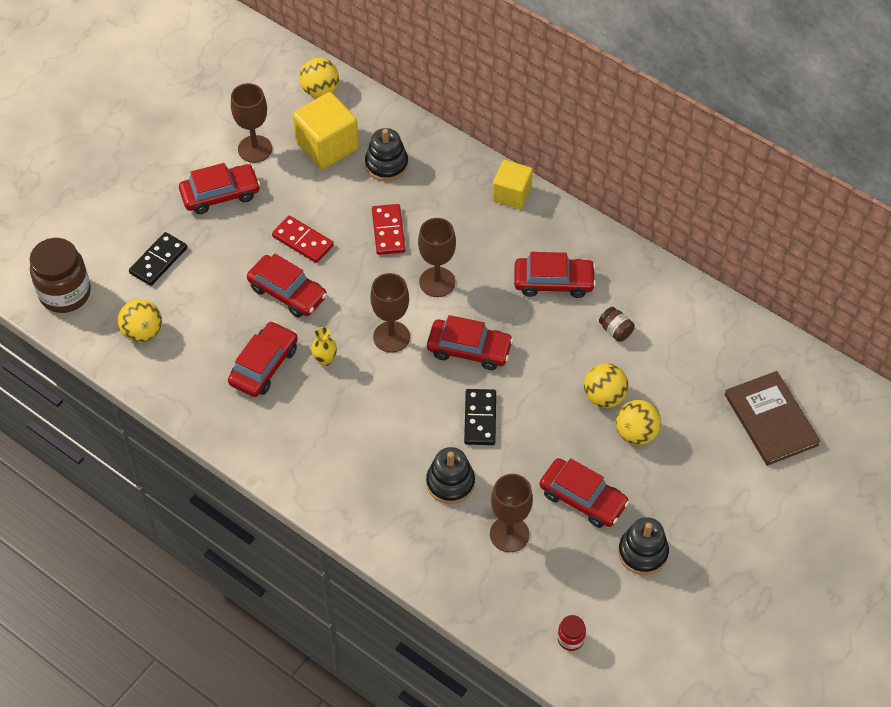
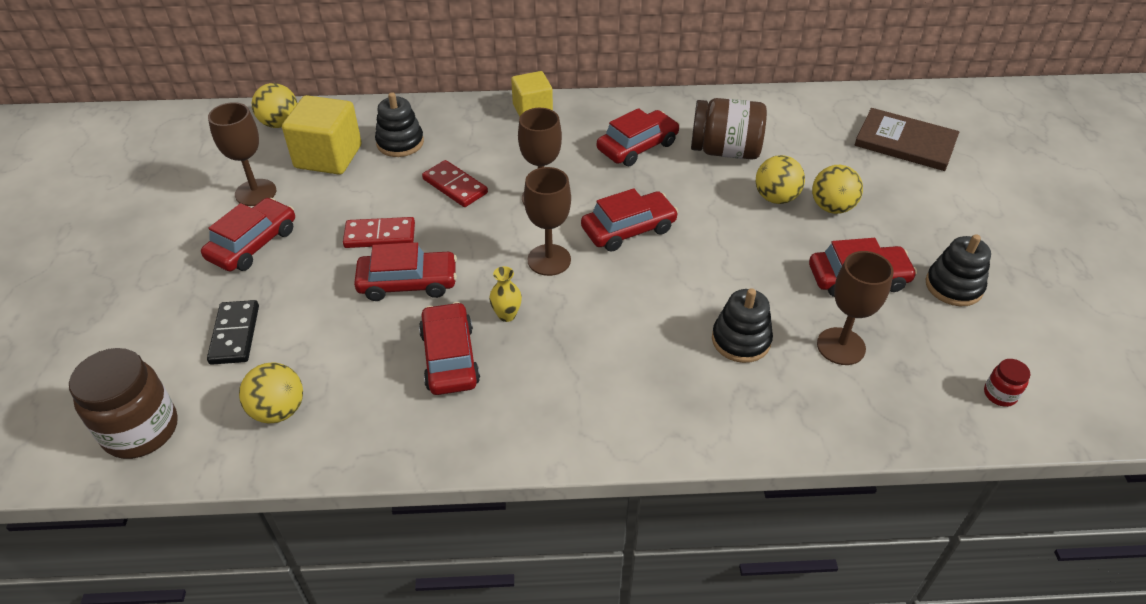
camera: 40 degrees left, 10 degrees down
black domino [464,389,496,445] -> none
brown jar [599,307,635,342] -> brown jar [691,98,767,159], size x2.19

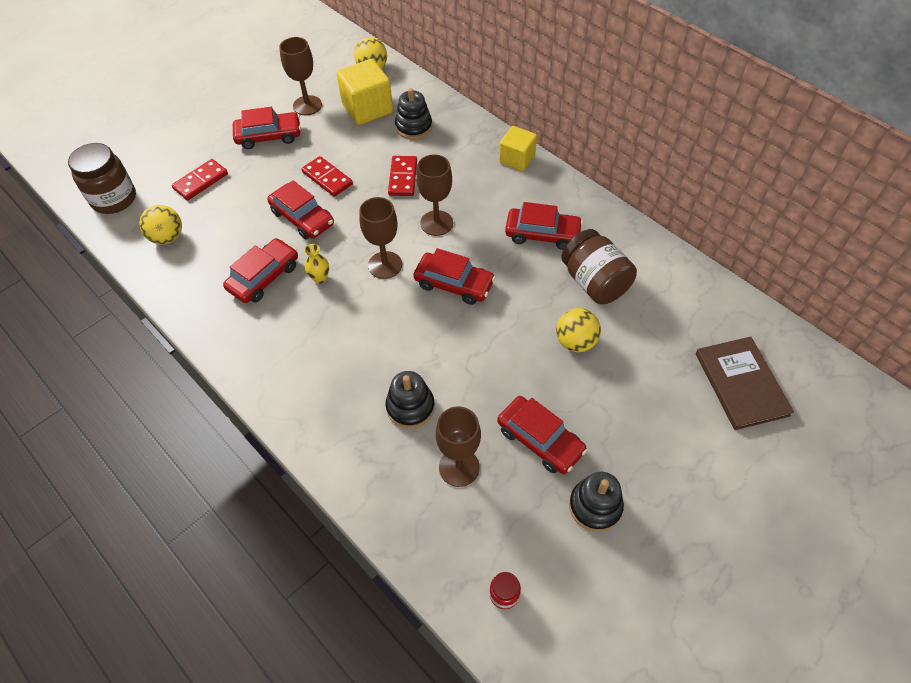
camera: 50 degrees right, 10 degrees up
black domino [207,300,259,365] -> red domino [172,159,228,200]
yellow ball [812,165,863,214] -> none

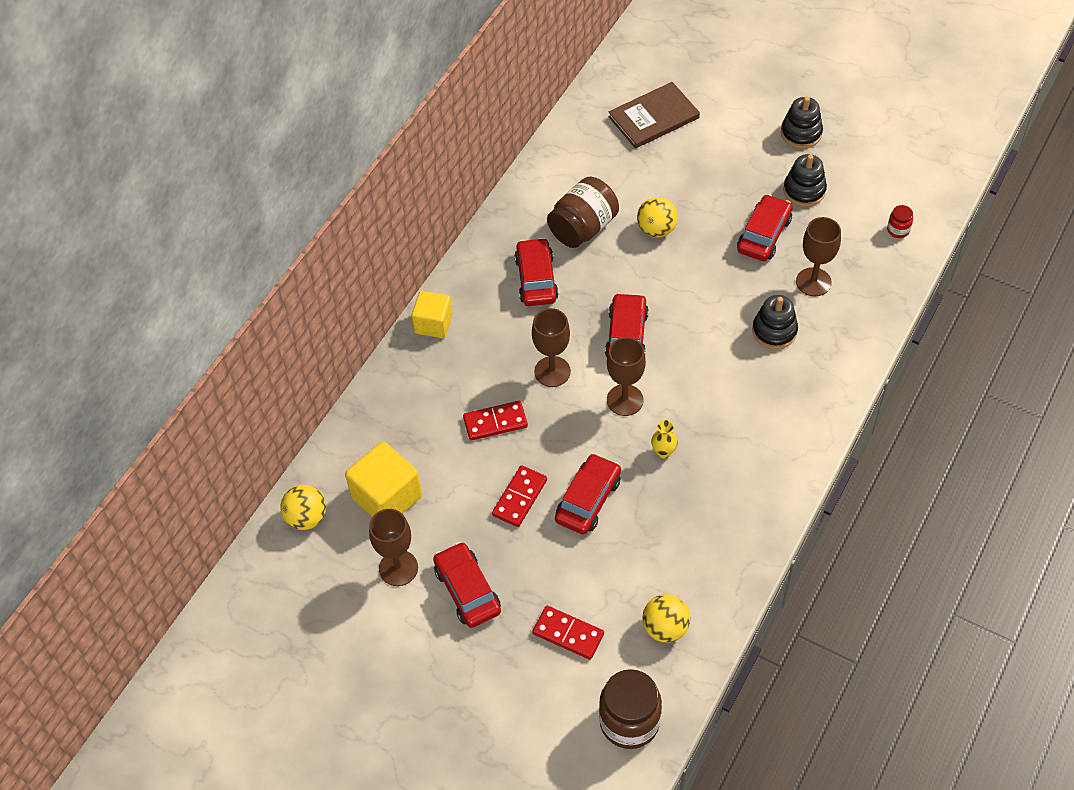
camera: 105 degrees left, 0 degrees up
red car [223,238,298,303] -> none
black stacking toy [395,88,432,139] -> black stacking toy moved to [781,97,823,148]

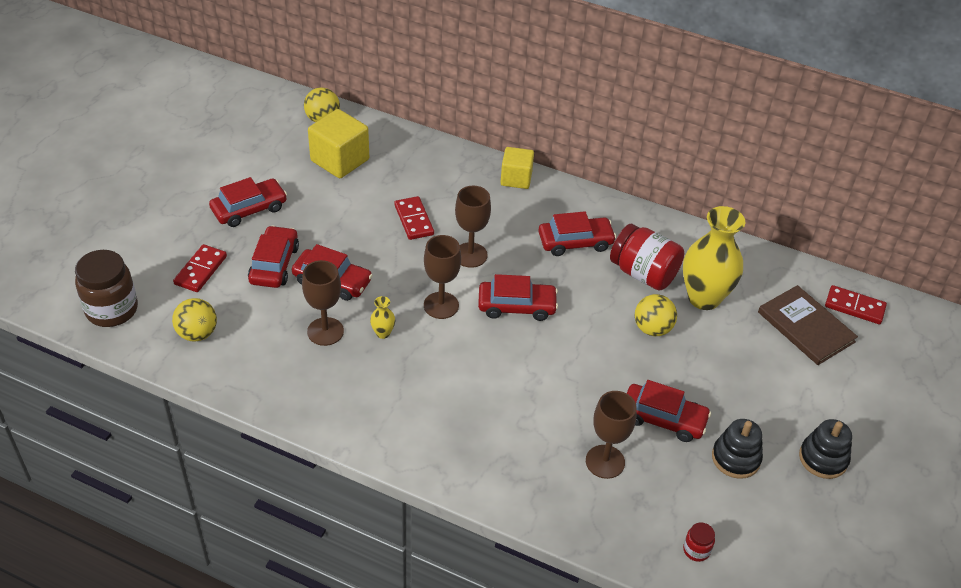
camera: 80 degrees right, 10 degrees down
brown goblet [369,509,418,586] -> brown goblet moved to [302,260,344,346]
red domino [492,465,547,527] -> red domino moved to [825,285,887,324]
brown jar [547,177,619,248] -> red jar [610,224,685,290]
black stacking toy [752,295,798,349] -> none
none -> red car [248,225,299,288]
none -> yellow vase [683,206,745,310]

